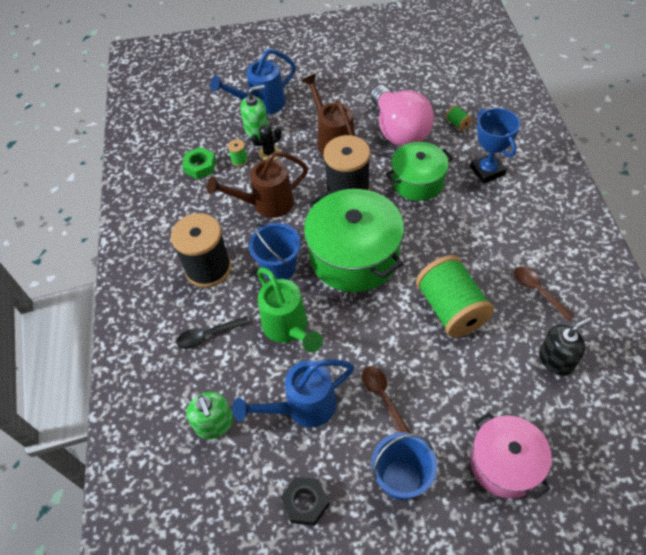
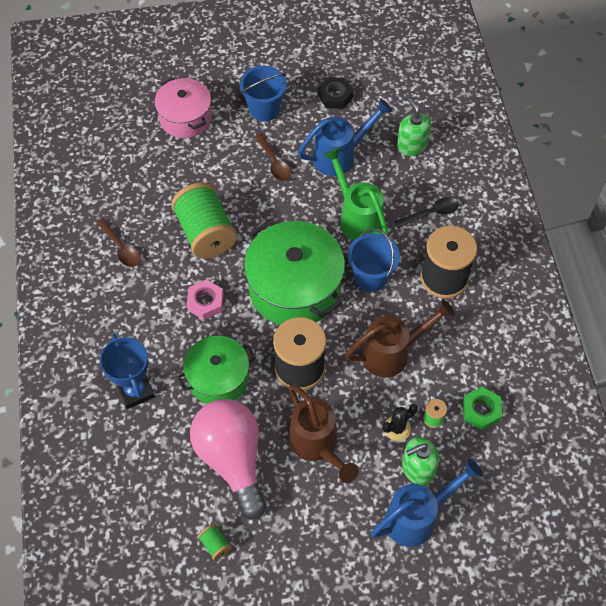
camera: 175 degrees right, 5 degrees up
green spool [446,105,472,131] -> green spool moved to [198,524,232,560]
black soap dispenser [539,317,592,376] -> none
none -> pink nut [187,280,224,320]

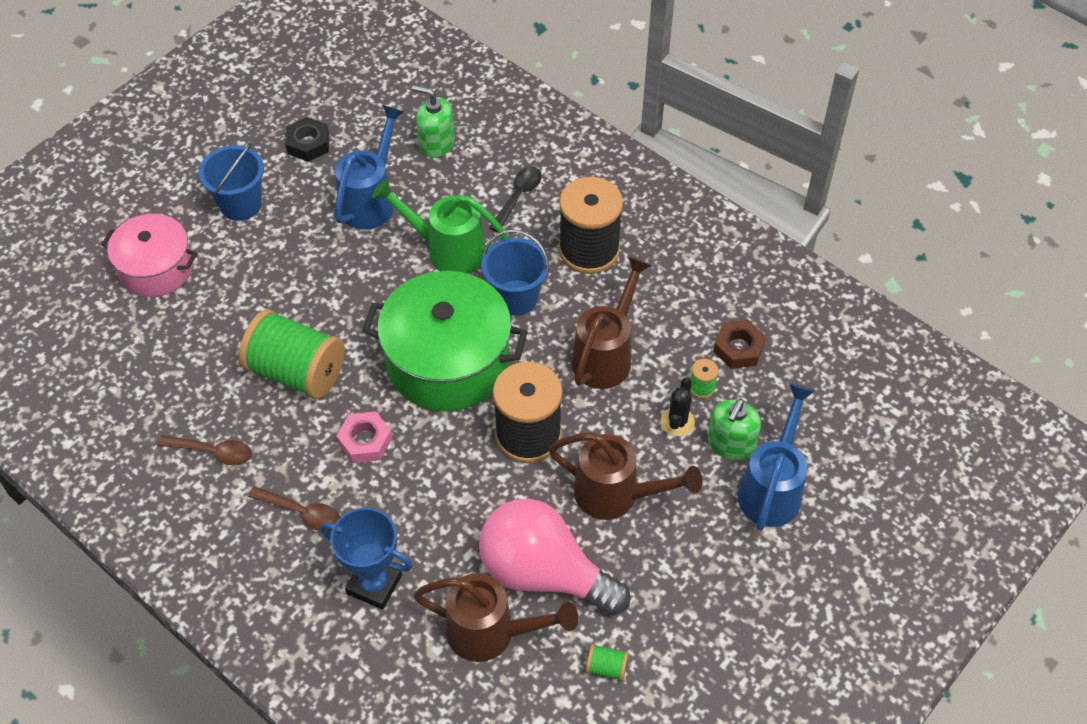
camera: 40 degrees left, 5 degrees down
green pot [177,336,256,404] -> none
brown spoon [254,133,291,181] -> brown spoon moved to [248,486,340,531]
green nut [463,387,502,430] -> brown nut [713,320,766,369]
none -> brown watering can [414,573,578,662]

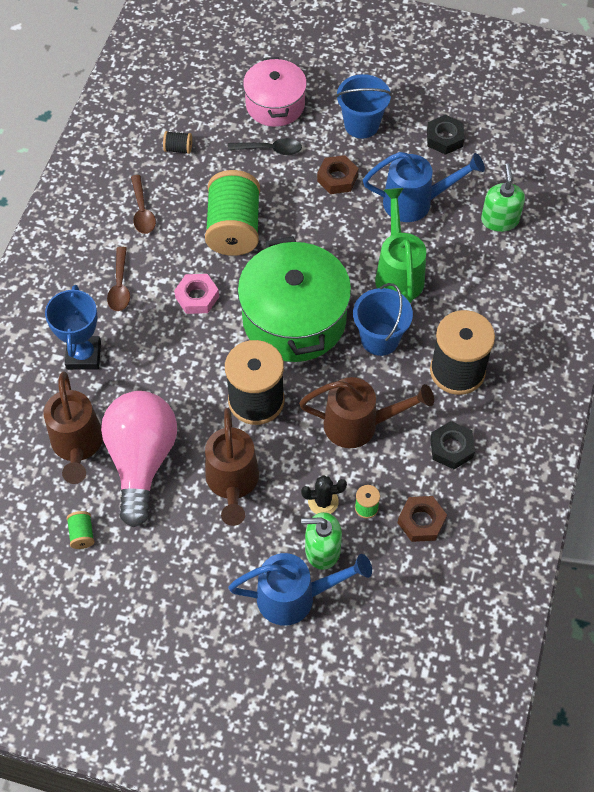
camera: 65 degrees right, 5 degrees up
black spoon [489,167,542,232] -> black spoon moved to [228,138,302,155]
none -> black spool [163,131,192,154]
none -> brown nut [317,155,359,194]
none -> black nut [430,421,475,469]

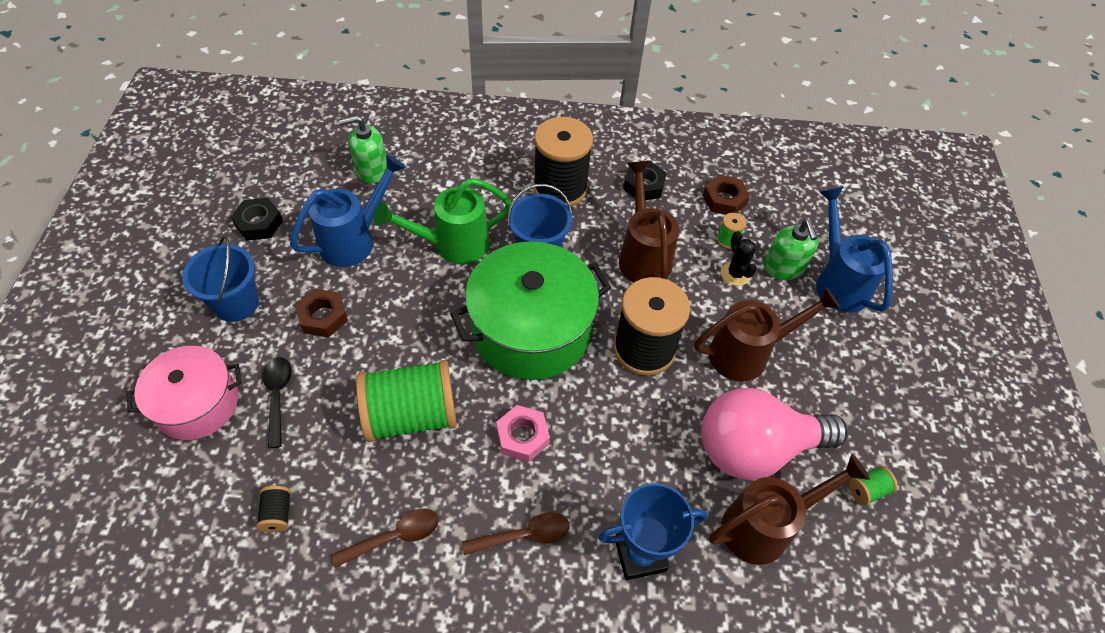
camera: 105 degrees left, 5 degrees down
blue watering can [363,152,485,222] -> blue watering can turned 60 degrees clockwise [290,154,406,267]

